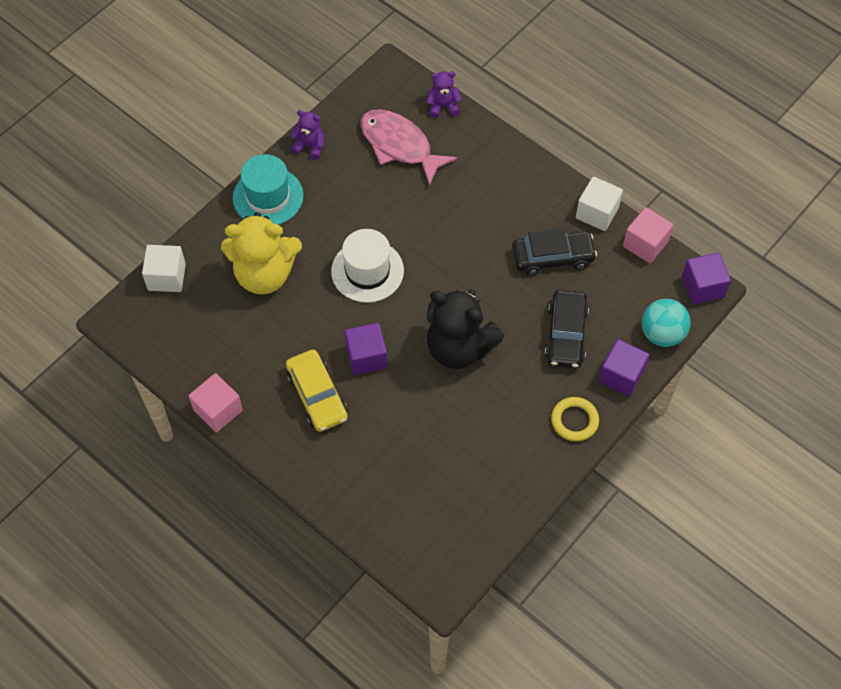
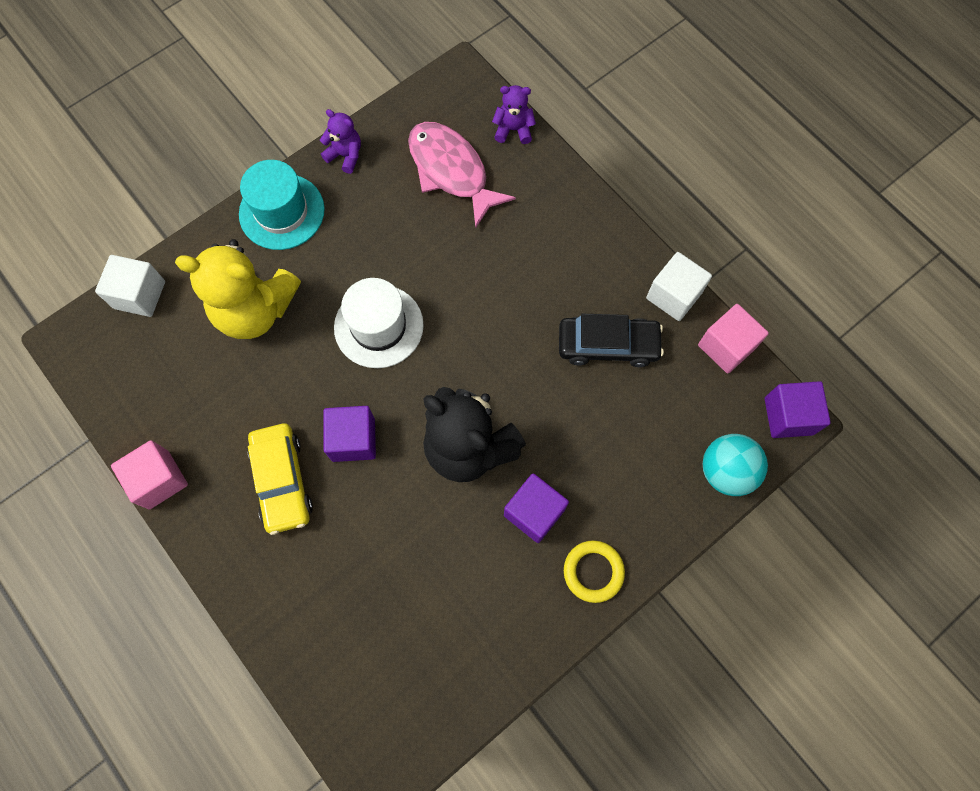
camera: 10 degrees right, 10 degrees up
black car [545,290,589,368] -> none
purple cube [599,339,649,396] -> purple cube moved to [504,473,569,543]

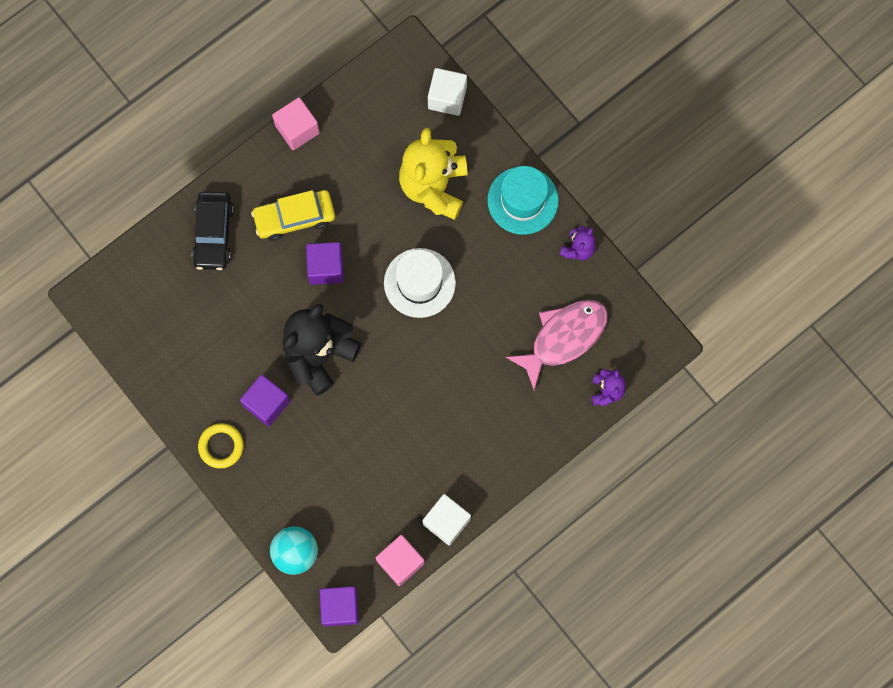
camera: 90 degrees right, 5 degrees up
black car [559,314,664,367] -> black car moved to [192,192,234,270]

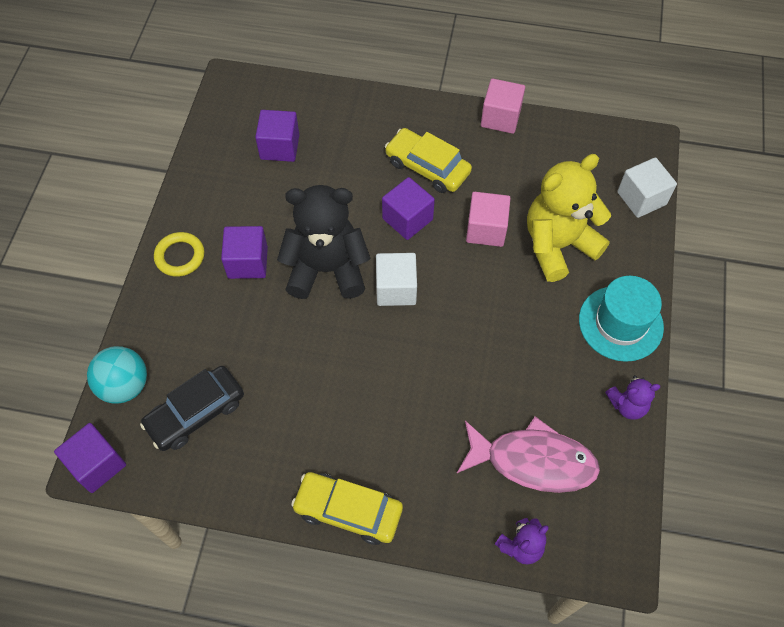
camera: 50 degrees right, 15 degrees down
black car [192,192,234,270] -> black car moved to [140,366,244,451]
pink cube [376,535,425,586] -> pink cube moved to [466,192,511,247]
white hat [384,248,456,318] -> none
white cube [423,494,471,546] -> white cube moved to [376,253,417,306]
none -> purple cube [255,110,299,162]
none -> yellow car [291,472,403,545]

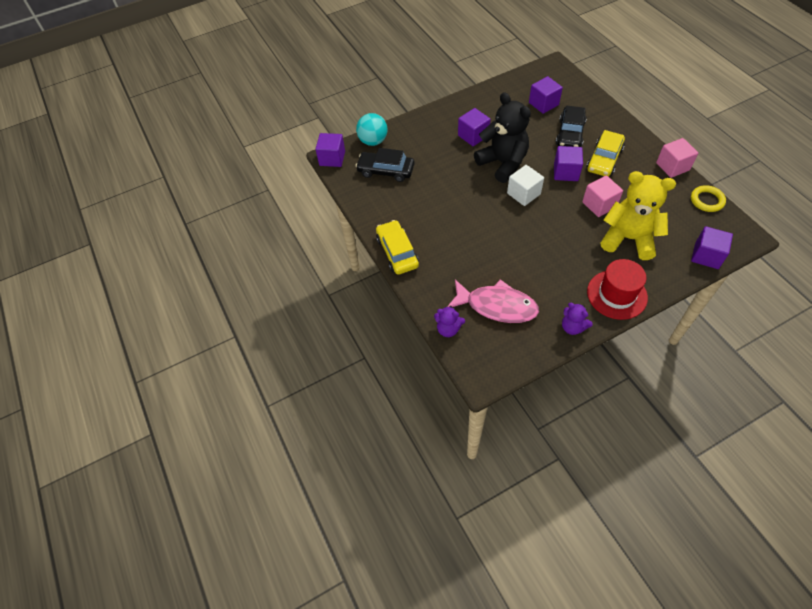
camera: 55 degrees right, 5 degrees down
yellow ring [154,232,204,277] -> yellow ring moved to [691,185,726,212]
yellow car [385,128,472,193] -> yellow car turned 150 degrees counterclockwise [587,130,625,177]
pink fish [457,416,600,493] -> pink fish turned 45 degrees counterclockwise [447,279,539,323]
turquoise hat [579,276,664,362] -> red hat [587,259,648,320]
white cube [617,157,677,218] -> purple cube [691,226,733,269]
none -> black car [556,106,587,147]

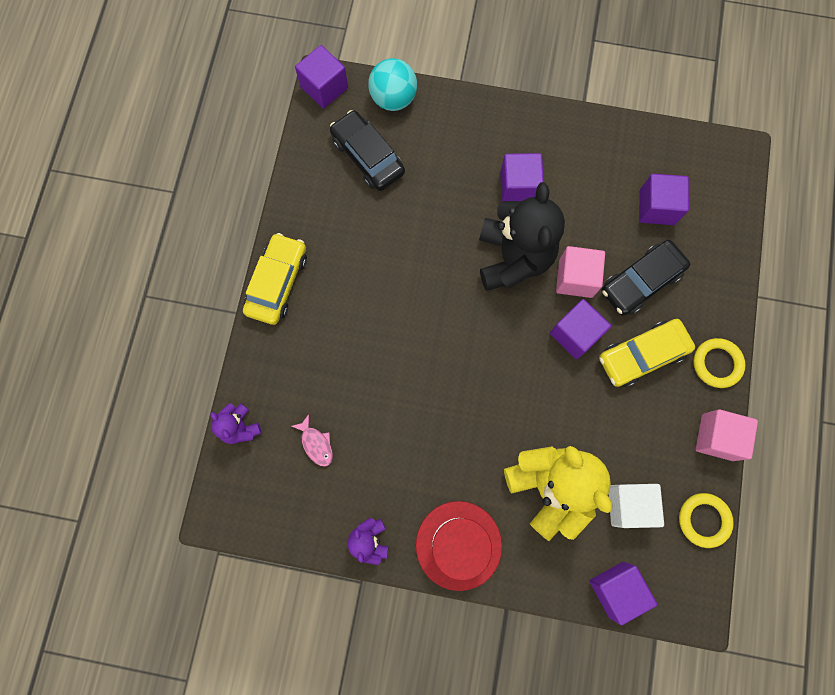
camera: 35 degrees right, 20 degrees up
pink fish [447,279,539,323] -> pink fish [292,414,333,467], size x0.43
white cube [507,165,544,206] -> white cube moved to [609,484,664,528]
pink cube [582,175,623,217] -> pink cube moved to [556,246,605,298]
none -> yellow ring [694,338,745,388]

